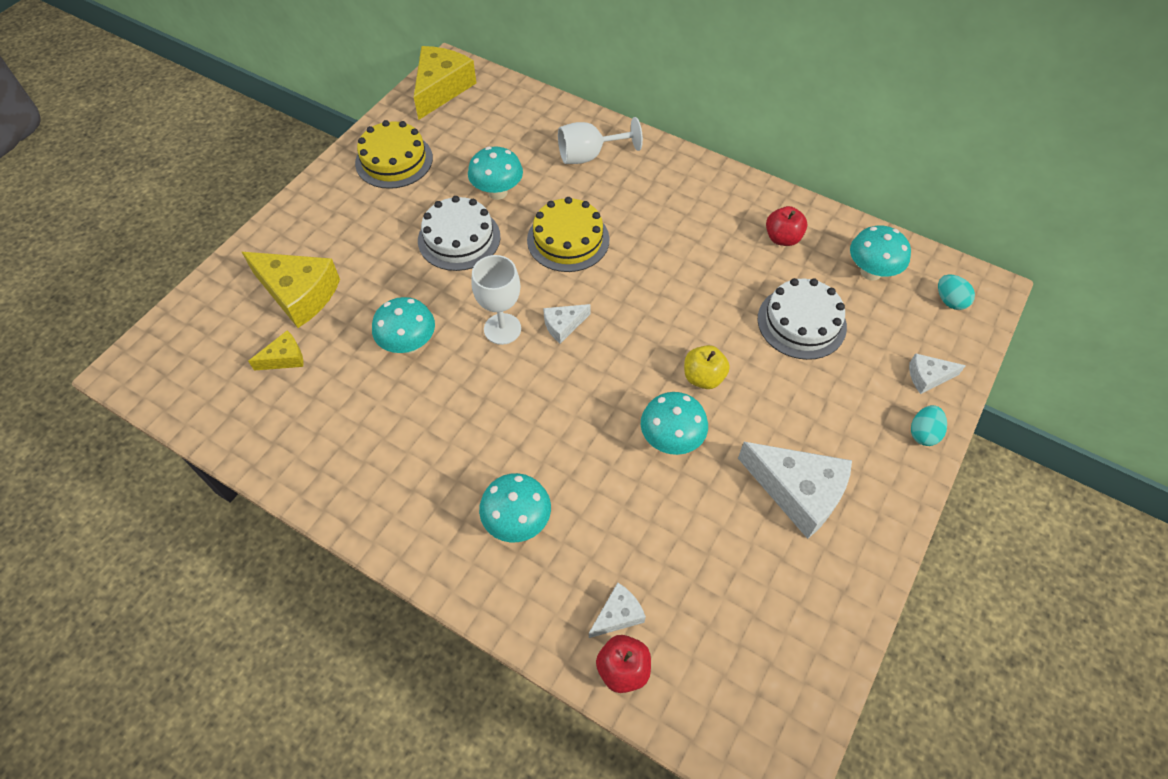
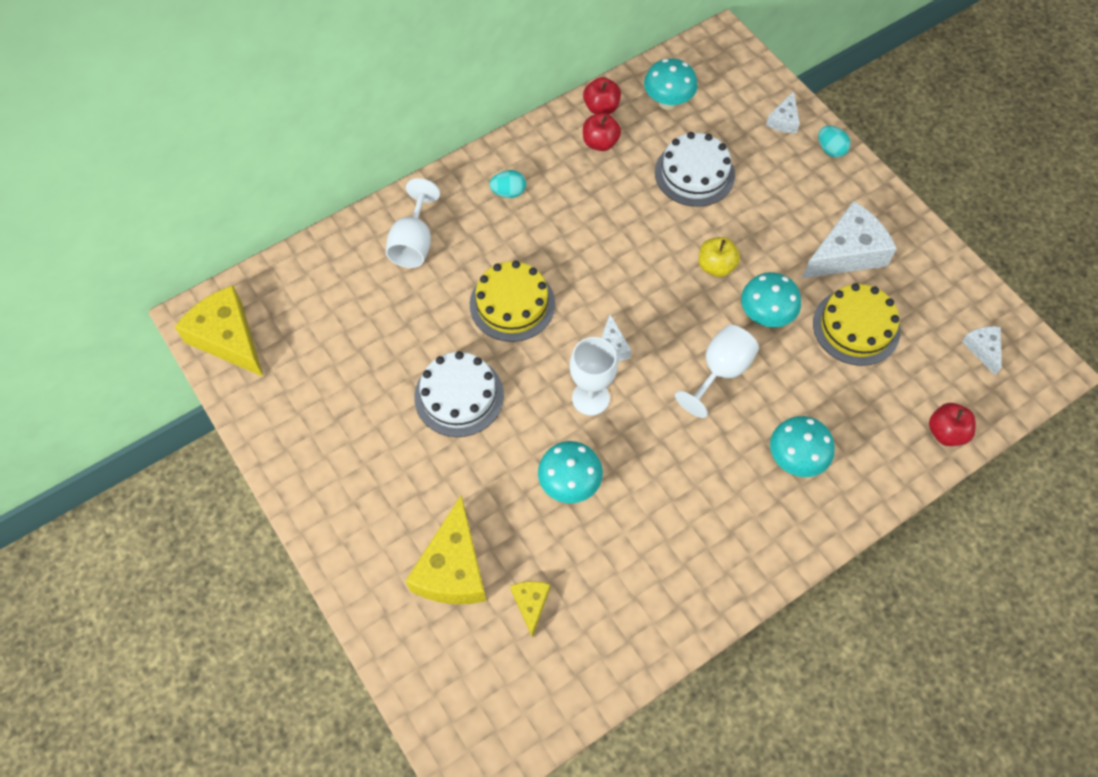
camera: 65 degrees left, 5 degrees up
yellow cheese [242,252,340,328] -> yellow cheese turned 135 degrees clockwise [406,495,486,604]
yellow cake [355,120,433,189] -> yellow cake moved to [813,283,900,366]
turquoise mushroom [468,146,523,200] -> none
white cheese [589,583,646,638] -> white cheese moved to [962,326,1002,375]
turquoise egg [938,274,975,310] -> turquoise egg moved to [489,170,526,198]
none -> red apple [583,77,621,114]
none -> white goblet [675,325,759,418]

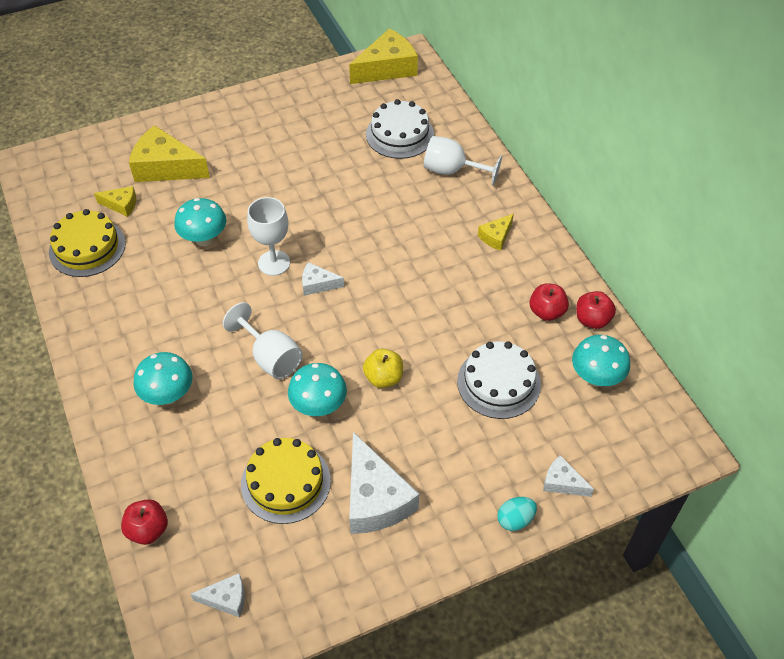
camera: 100 degrees right, 10 degrees down
white cake [414,351,504,437] -> white cake moved to [366,99,434,159]
yellow cake [470,261,555,342] -> yellow cake moved to [49,209,126,277]
turquoise egg [489,170,526,198] -> yellow cheese [478,214,514,251]

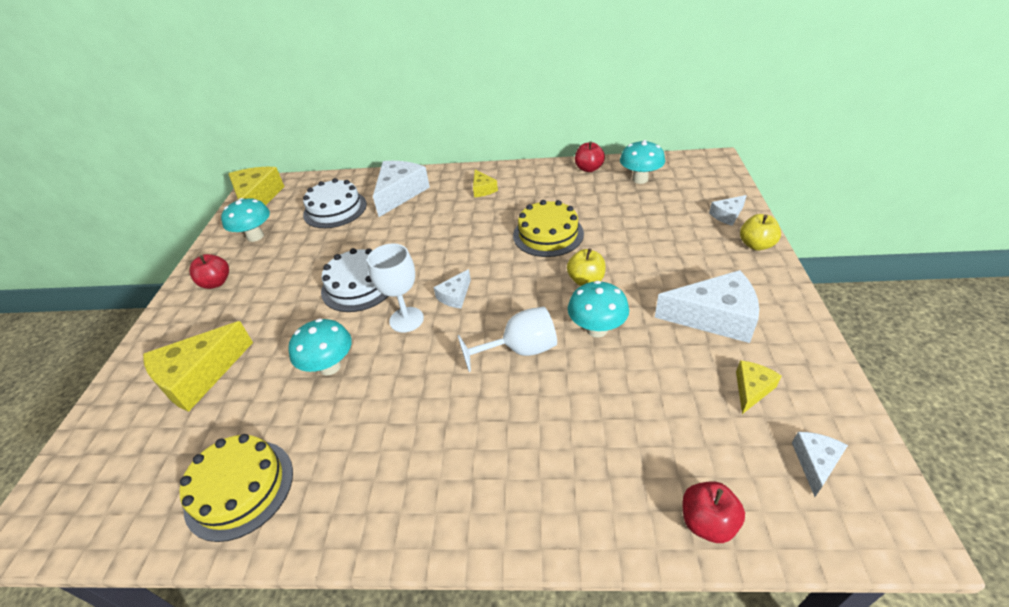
camera: 60 degrees left, 10 degrees down
yellow cheese [94,186,136,217] -> yellow cheese moved to [736,360,781,414]
turquoise mushroom [133,352,193,405] -> turquoise mushroom moved to [221,198,270,242]
yellow cake [241,438,331,524] -> yellow cake moved to [513,200,584,257]
white goblet [424,136,502,186] -> white cheese [373,161,430,217]
white cake [457,341,541,419] -> white cake moved to [321,248,389,312]
turquoise egg [497,497,537,531] -> yellow apple [740,214,781,251]
red apple [530,283,569,321] -> red apple moved to [189,254,229,289]

